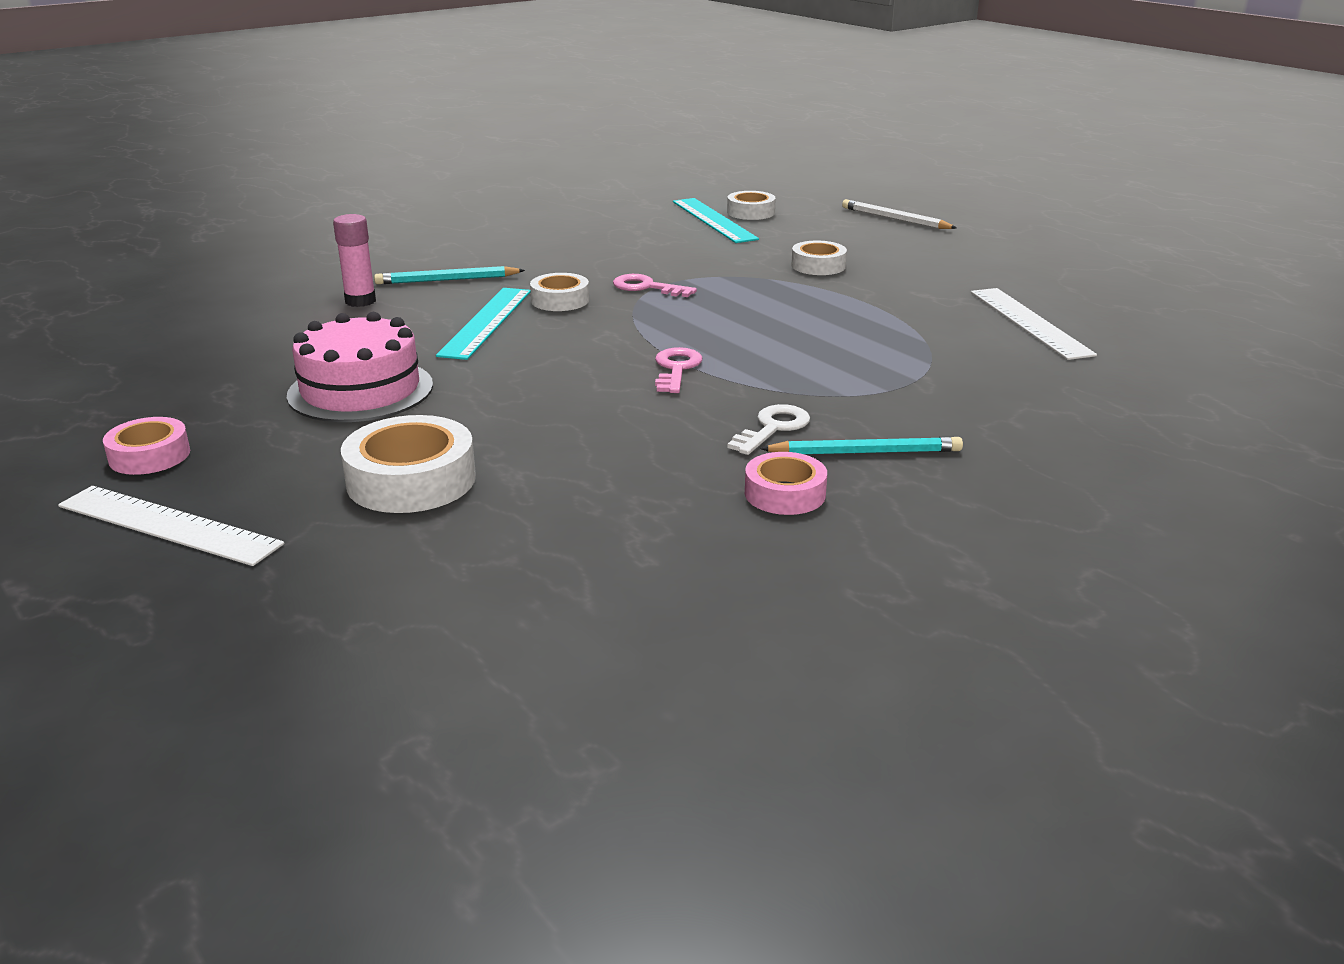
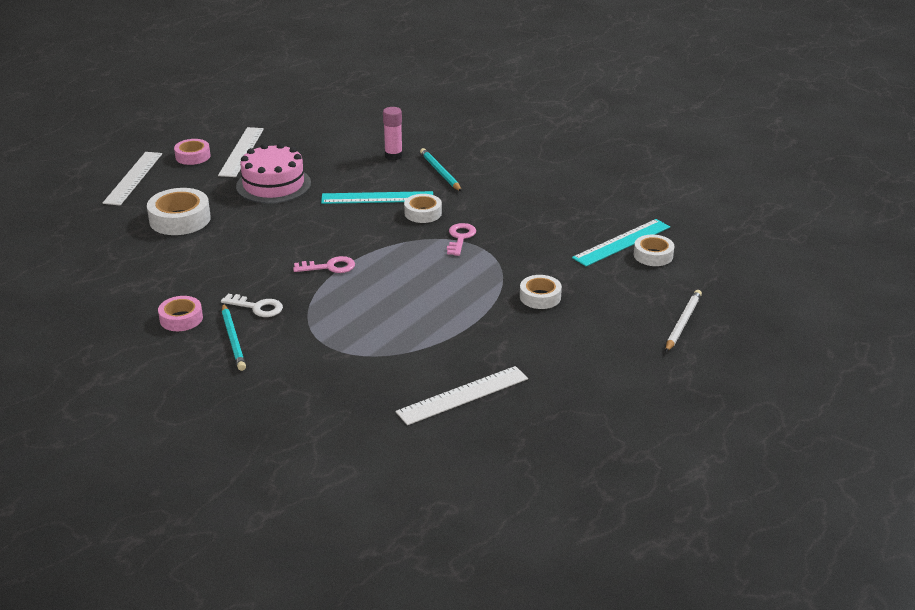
camera: 75 degrees right, 5 degrees up
none -> white ruler [218,127,264,177]

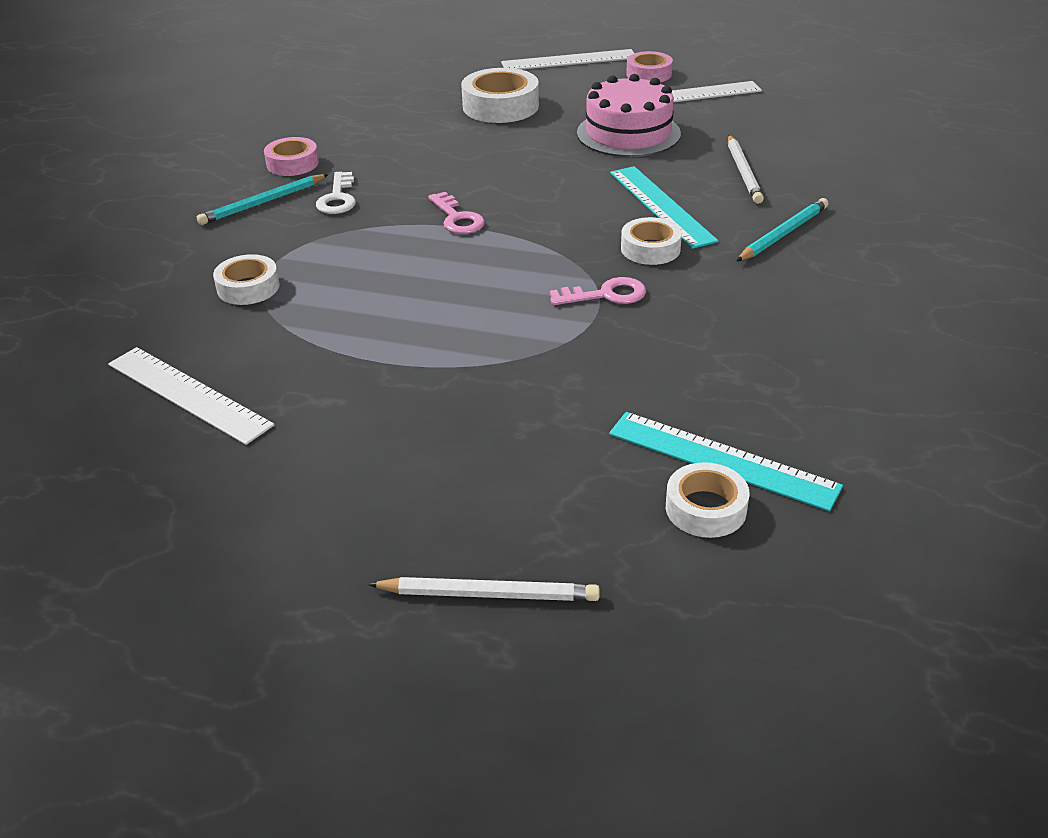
camera: 70 degrees right, 5 degrees up
pink glue stick [383,107,403,160] -> none
white tape [520,275,562,309] -> white tape moved to [213,254,280,305]
none -> white pencil [728,135,764,204]

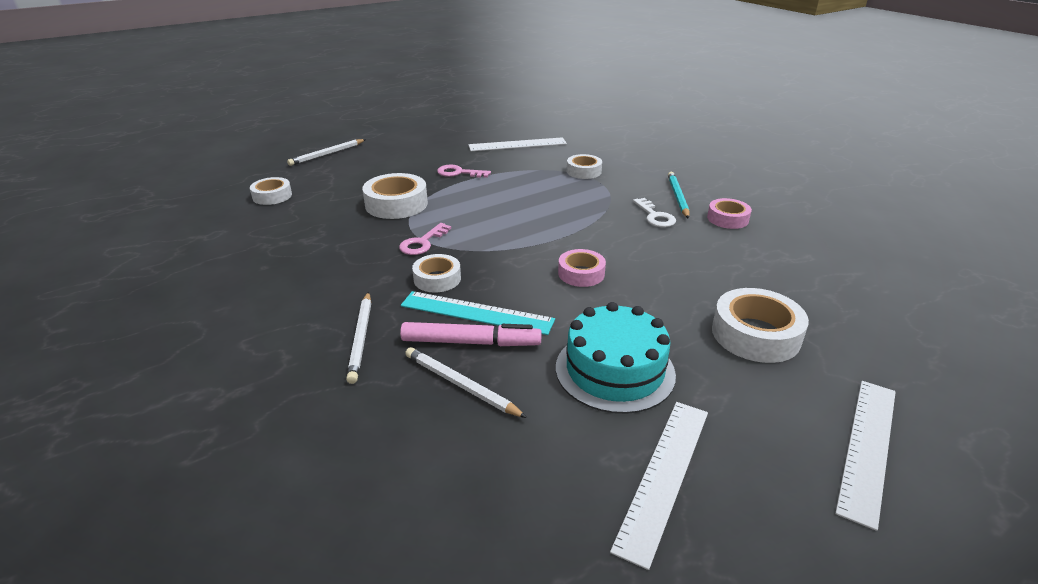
camera: 130 degrees right, 5 degrees down
white key [316,172,356,214] -> white key turned 150 degrees counterclockwise [633,198,676,227]
pink key [428,192,485,234] -> pink key moved to [437,164,491,178]
pink cake [577,74,681,157] -> turquoise cake [556,302,676,414]
turquoise ruler [609,412,843,511] -> none
pink tape [626,51,673,82] -> pink tape moved to [558,249,606,287]
turquoise pencil [736,198,828,261] -> white pencil [346,292,371,384]
none -> white tape [362,173,428,219]
none -> pink marker [400,322,542,346]

